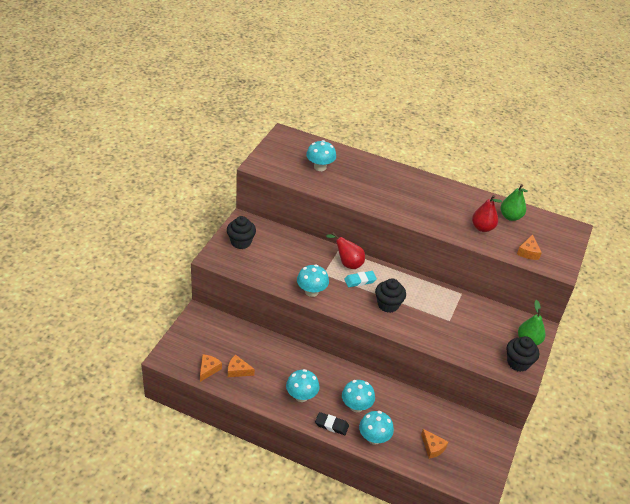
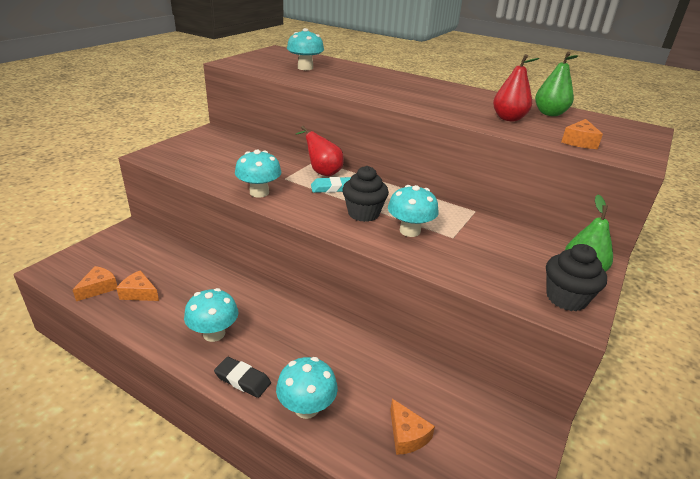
camera: 10 degrees right, 10 degrees down
black cupcake [227,216,256,249] -> none
turquoise mushroom [342,380,375,412] -> turquoise mushroom moved to [388,185,439,237]

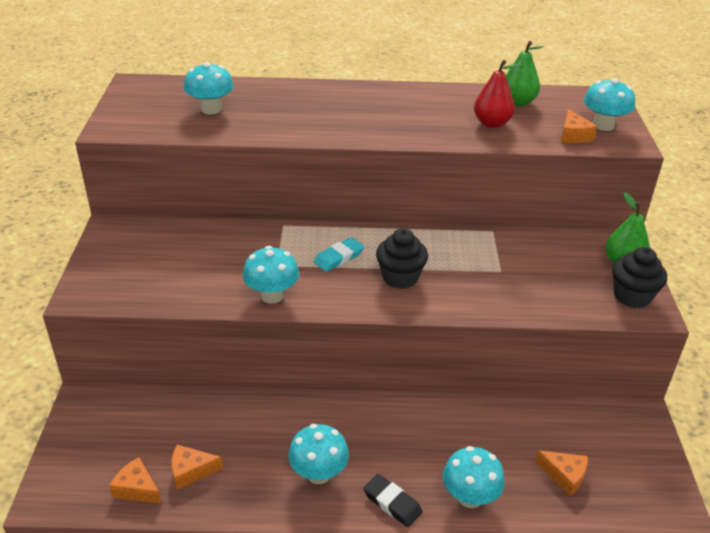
camera: 30 degrees left, 5 degrees up
orange cheese [73,266,117,301] -> orange cheese turned 60 degrees counterclockwise [109,457,162,504]
black eraser [214,357,271,398] -> black eraser turned 45 degrees clockwise [363,474,422,527]
red pear [296,126,344,176] -> none
turquoise mushroom [388,185,439,237] -> turquoise mushroom moved to [584,78,635,131]

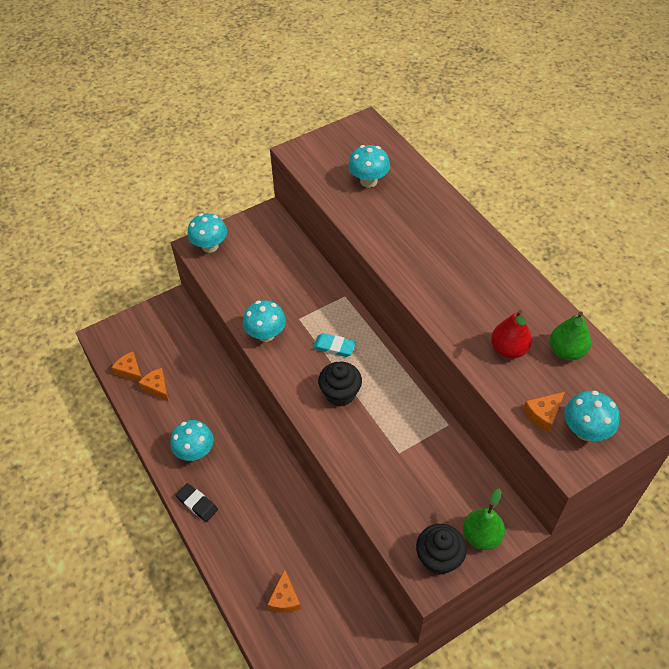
camera: 60 degrees right, 15 degrees up
orange cheese [109,457,162,504] -> orange cheese turned 45 degrees counterclockwise [111,352,142,382]
black eraser [363,474,422,527] -> black eraser turned 60 degrees counterclockwise [176,483,218,522]
turquoise mushroom [443,446,505,508] -> turquoise mushroom moved to [187,213,227,253]

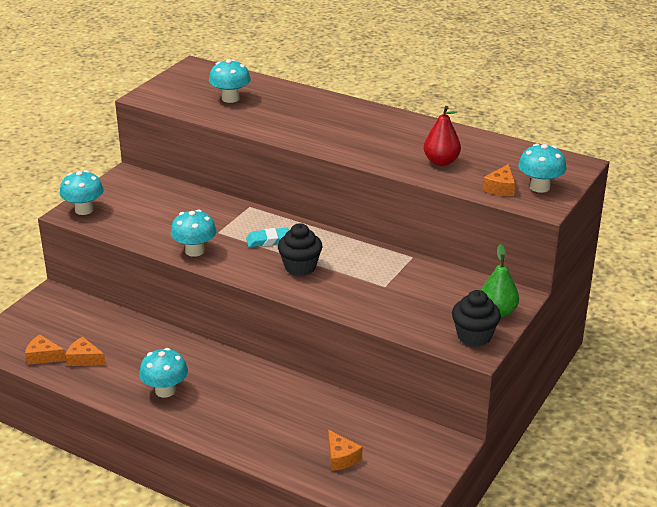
camera: 30 degrees left, 20 degrees down
black eraser [176,483,218,522] -> none
green pear [550,311,591,361] -> none

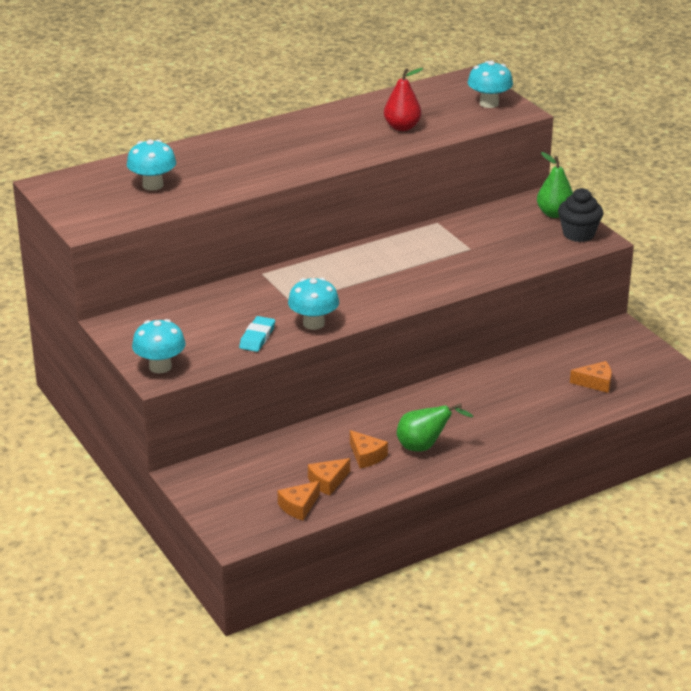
camera: 60 degrees left, 0 degrees up
turquoise mushroom [139,348,188,398] -> green pear [397,403,474,451]
turquoise eraser [246,228,289,247] -> turquoise eraser moved to [239,316,275,352]
black cupcake [278,223,322,276] -> none
orange cheese [483,164,515,196] -> orange cheese moved to [350,430,388,468]

